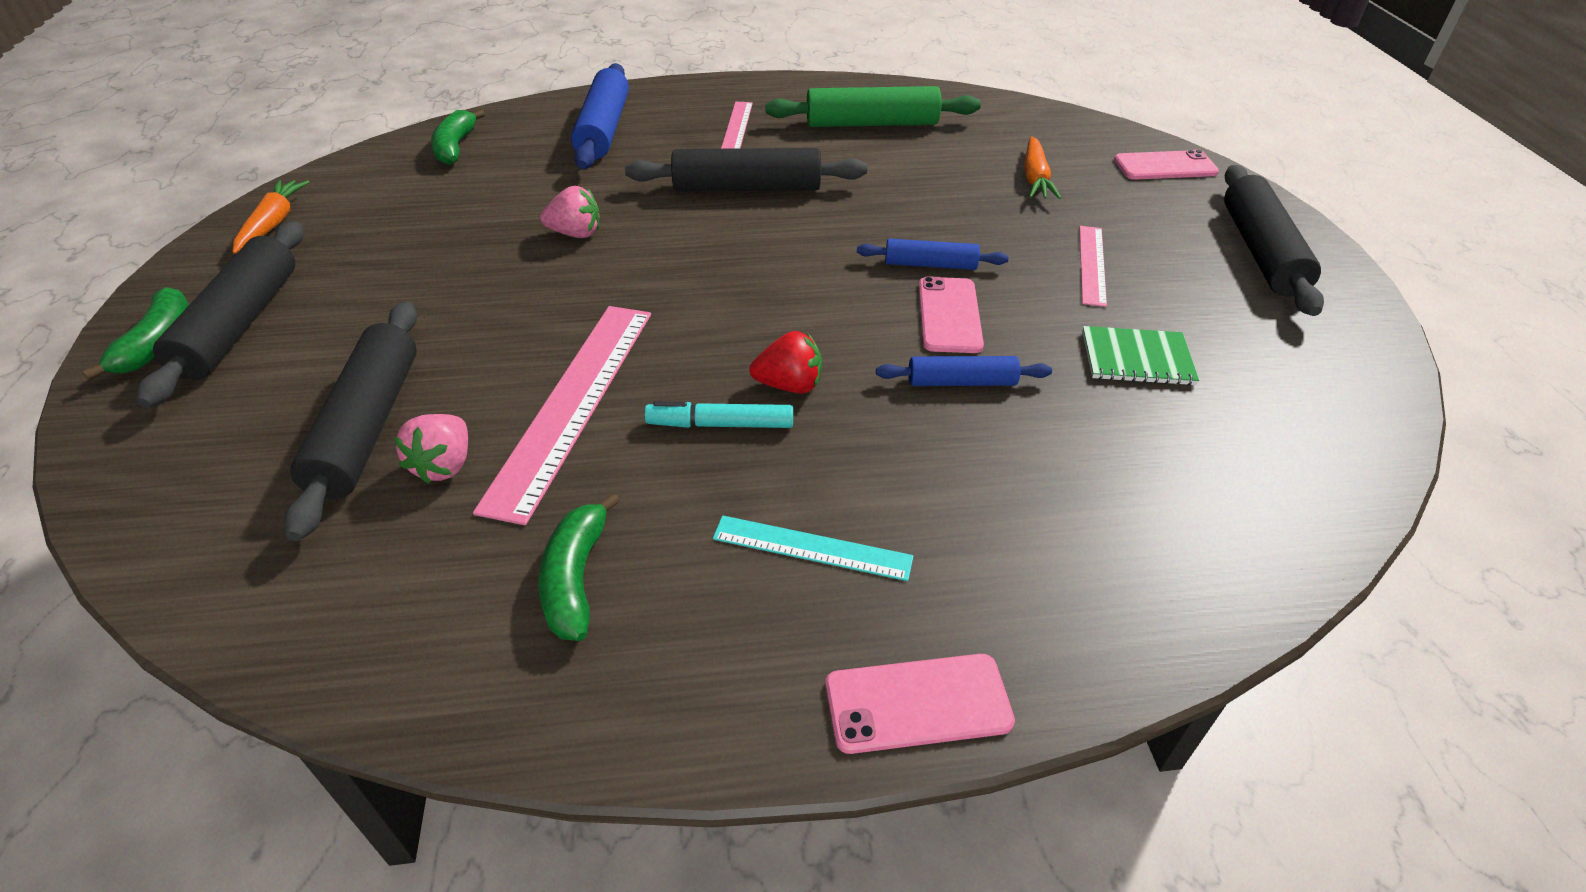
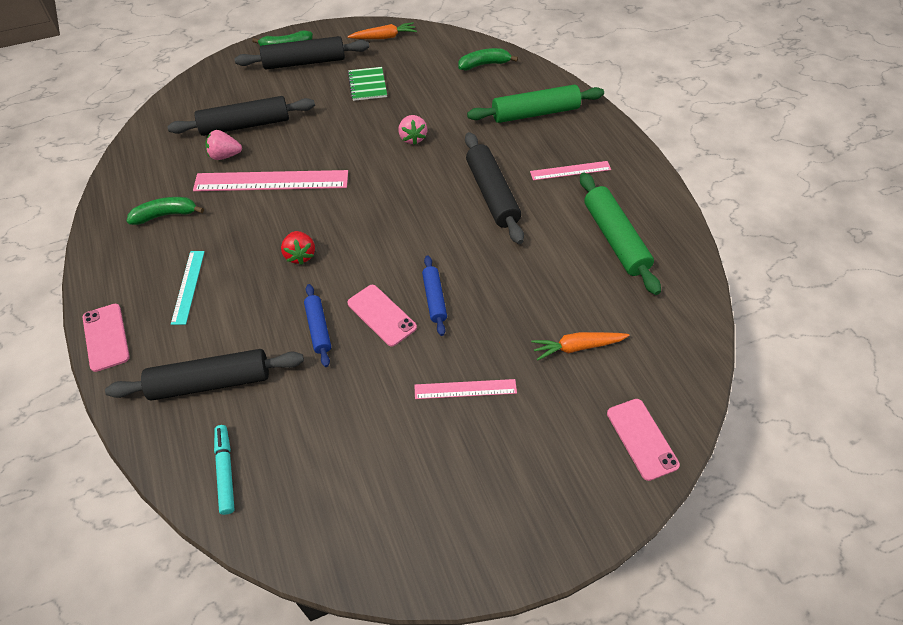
camera: 75 degrees right, 10 degrees up
blue rolling pin [571,63,629,169] -> green rolling pin [467,85,604,123]
turquoise marker [644,401,793,428] -> turquoise marker moved to [214,425,235,515]
pink phone [919,276,984,353] -> pink phone turned 60 degrees clockwise [347,285,417,347]
green notebook [1082,326,1199,386] -> green notebook moved to [348,67,387,101]
black rolling pin [1224,165,1324,316] -> black rolling pin moved to [105,349,304,401]

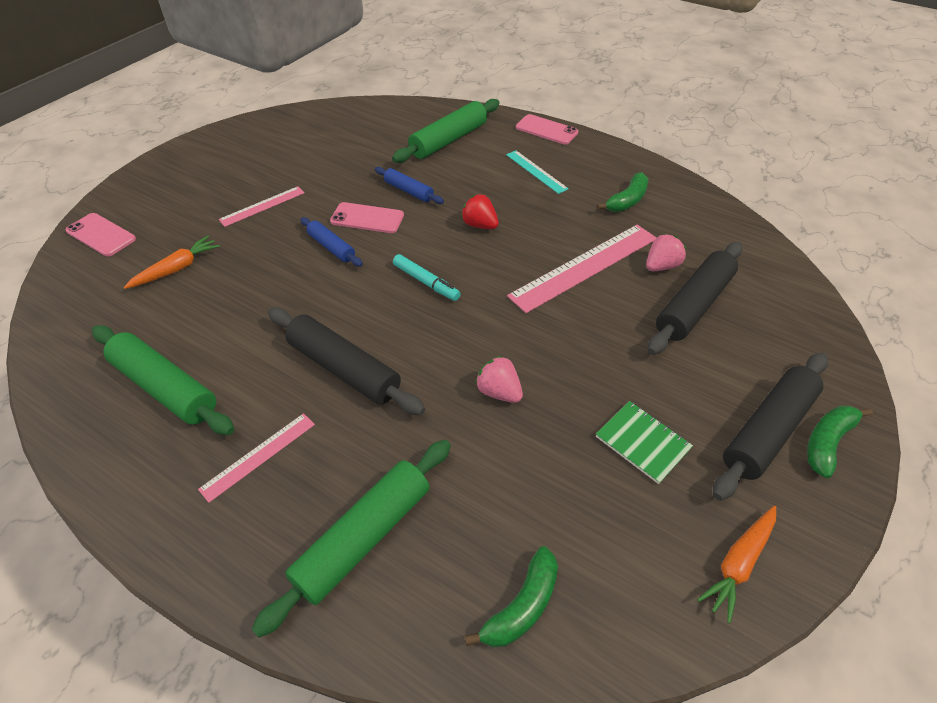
camera: 145 degrees right, 5 degrees down
black rolling pin [105,349,304,401] -> green rolling pin [392,99,500,163]
turquoise marker [214,425,235,515] -> turquoise marker moved to [393,254,461,301]

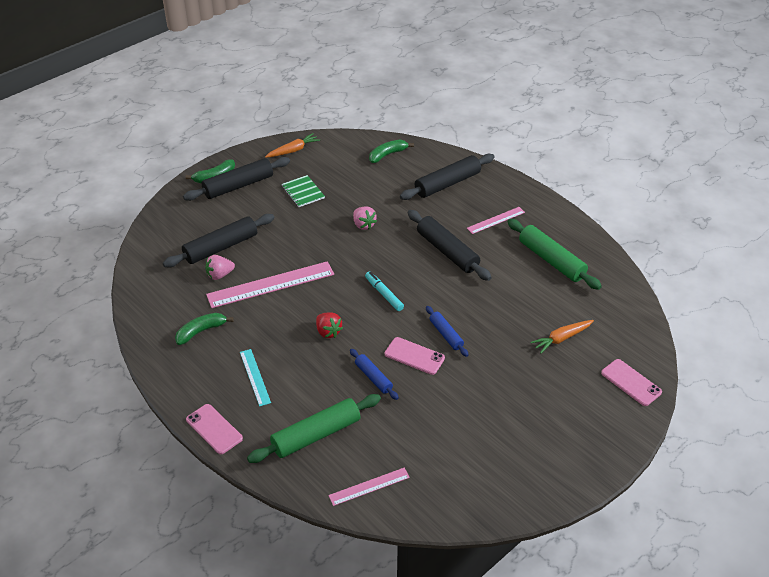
camera: 165 degrees left, 5 degrees down
pink ruler [219,186,305,227] -> pink ruler moved to [328,468,410,506]
green rolling pin [251,440,451,638] -> black rolling pin [400,154,494,200]

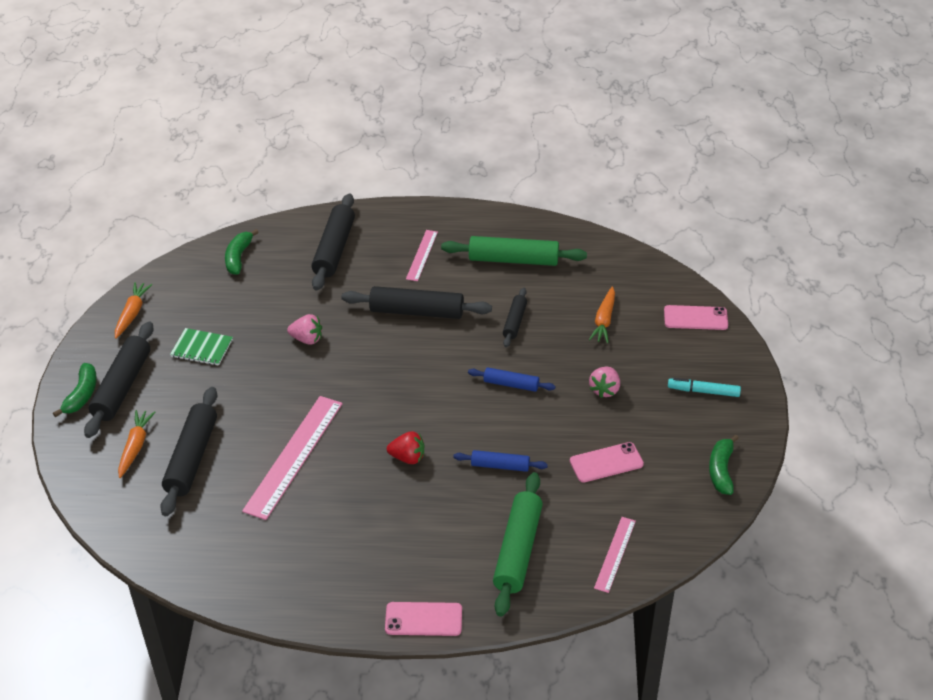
camera: 45 degrees left, 0 degrees up
green banana [175,313,234,345] -> green banana moved to [709,435,739,495]
pink strawberry [205,255,235,280] -> pink strawberry moved to [589,367,620,398]
turquoise ruler [240,349,271,407] -> none
turquoise marker [365,271,404,311] -> turquoise marker moved to [668,378,741,397]
pink phone [385,337,445,375] -> pink phone moved to [570,442,644,483]
none -> orange carrot [118,410,156,478]
none -> black rolling pin [503,288,527,347]

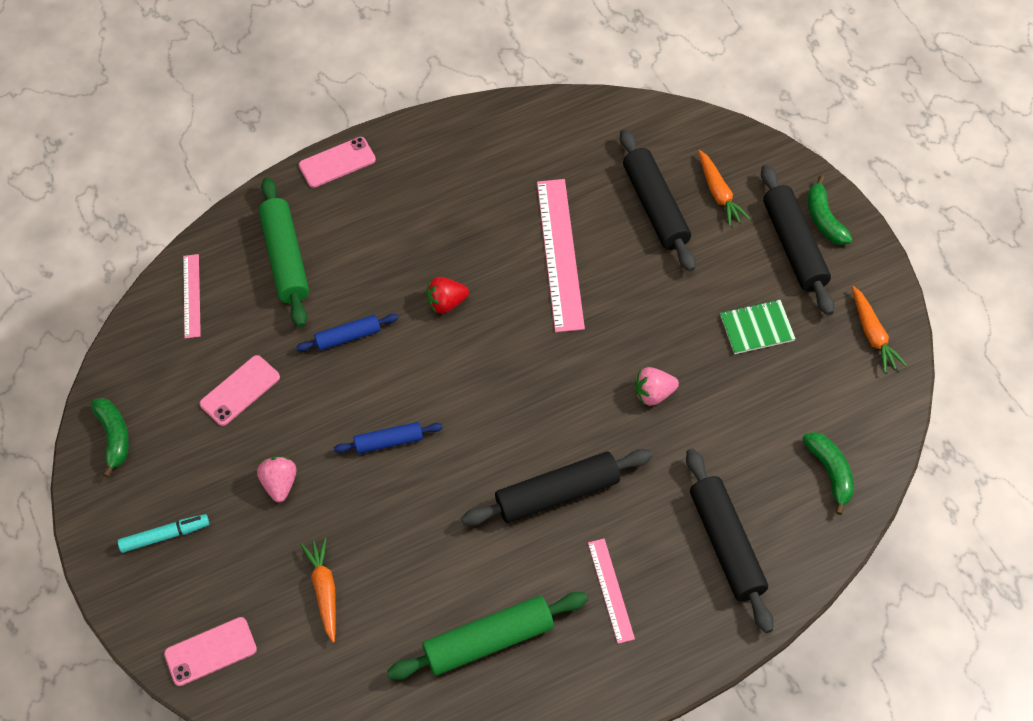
camera: 155 degrees right, 15 degrees up
black rolling pin [503,288,527,347] -> none

